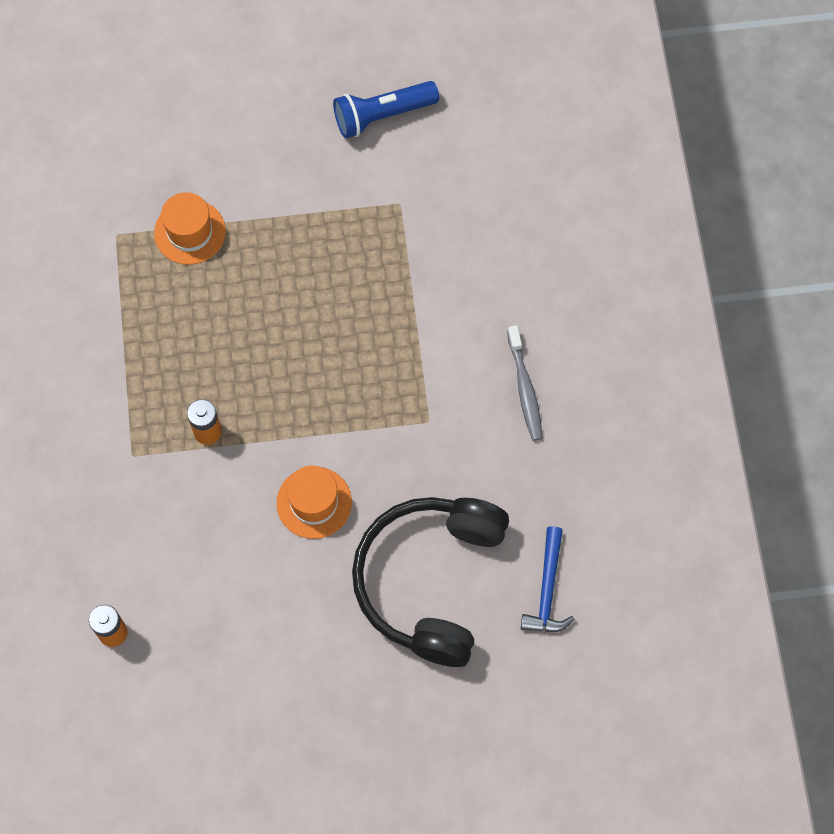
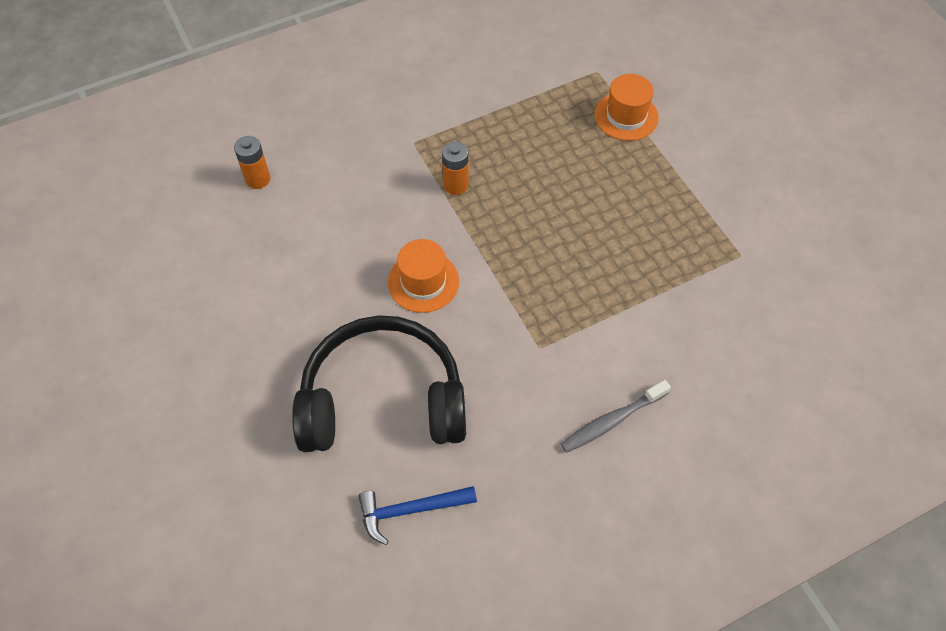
camera: 70 degrees right, 10 degrees down
blue flashlight [333,81,439,138] -> none

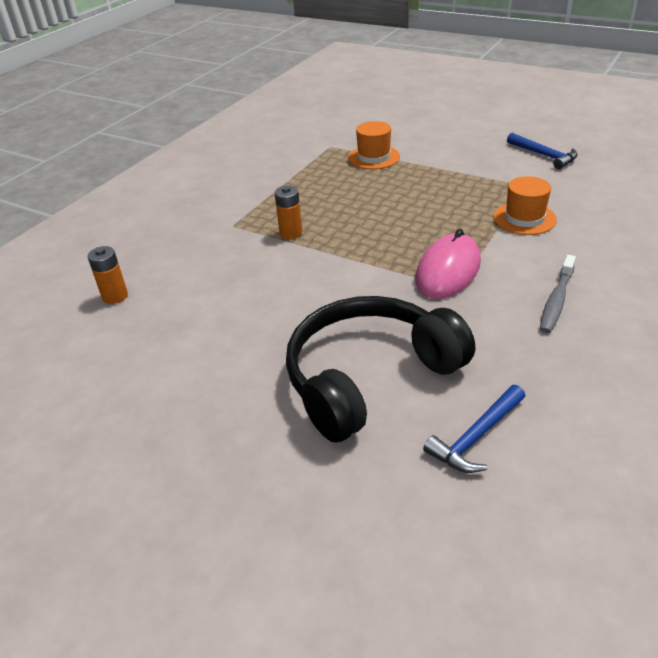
camera: 30 degrees left, 20 degrees down
orange hat [388,239,459,313] -> orange hat moved to [493,176,557,235]
none -> pink mouse [415,229,481,299]
none -> blue hammer [507,133,578,169]

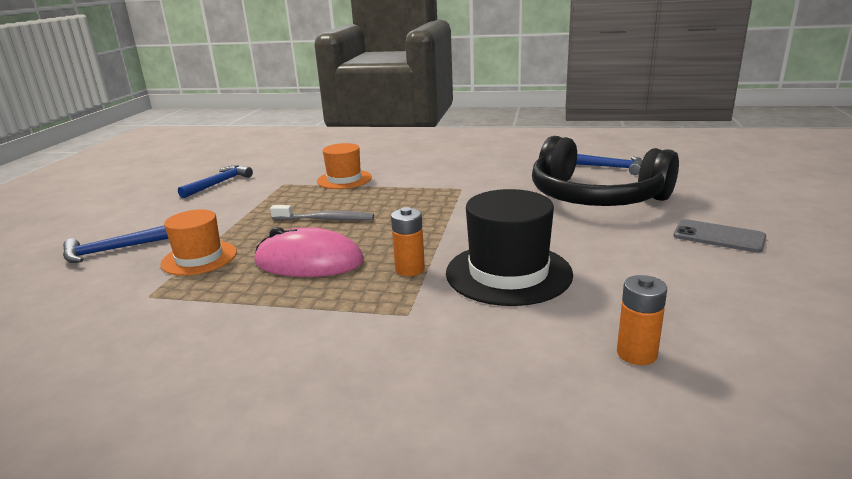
camera: 110 degrees left, 15 degrees down
pink mouse [415,229,481,299] -> pink mouse moved to [254,227,364,277]
grey toothbrush [540,255,576,333] -> grey toothbrush moved to [270,205,374,220]
none -> blue hammer [63,226,168,263]
none -> black hat [446,189,573,306]
none -> grey phone [674,219,766,253]

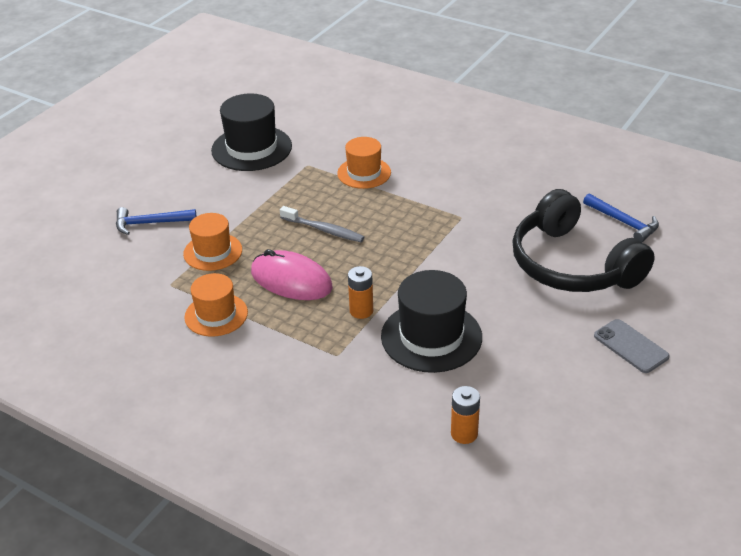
camera: 20 degrees right, 15 degrees up
blue hammer [178,165,253,198] -> black hat [211,93,292,171]
none -> orange hat [184,273,248,337]

